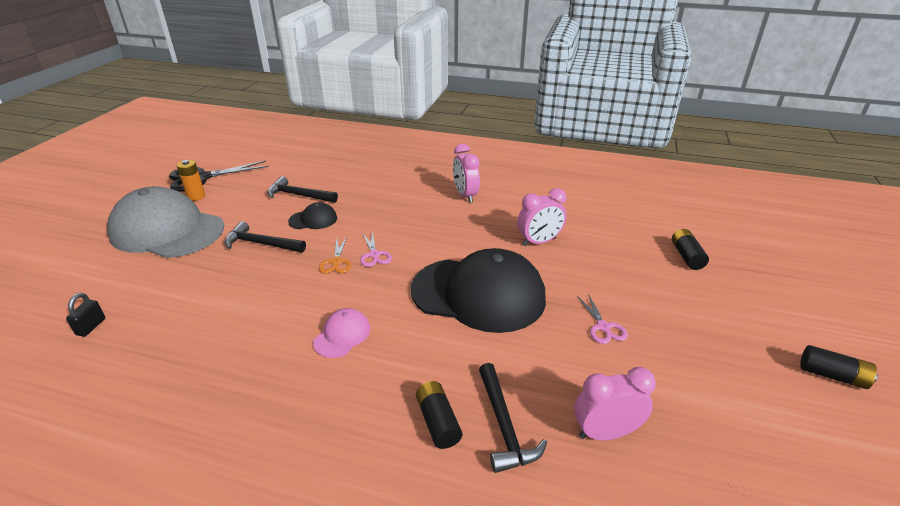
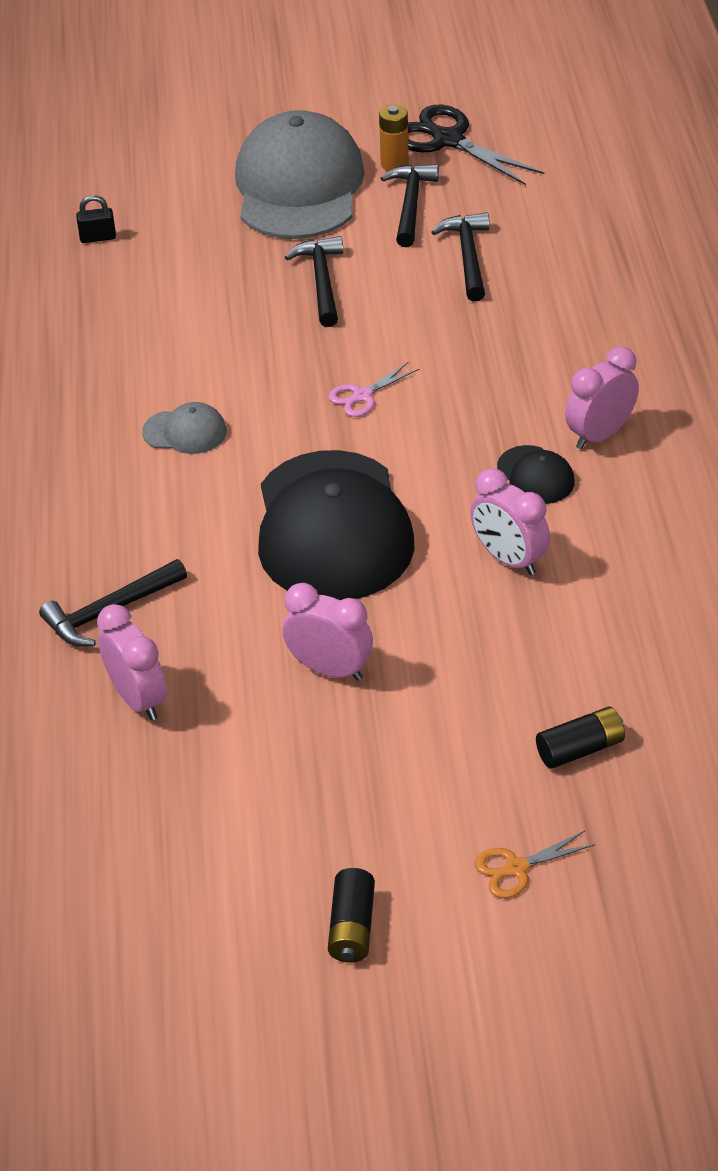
camera: 70 degrees right, 10 degrees up
black cap [288,202,337,229] -> black cap moved to [497,445,574,504]
pink cap [313,308,370,358] -> grey cap [142,402,227,454]
orange scissors [319,236,351,273] -> orange scissors moved to [475,831,596,898]
black battery [416,381,462,449] -> none
pink scissors [577,294,628,344] -> pink clock [283,583,373,681]
none -> black hammer [381,164,439,247]

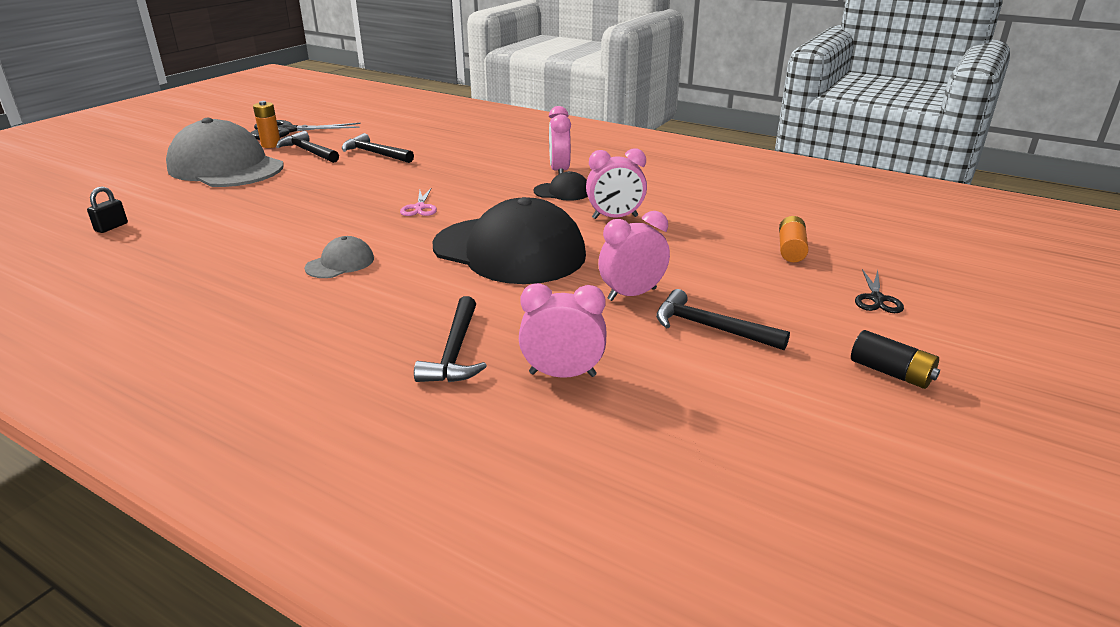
camera: 55 degrees left, 15 degrees down
black hammer [285,236,343,327] -> black hammer moved to [656,289,790,350]
orange scissors [475,831,596,898] -> black scissors [855,269,904,313]
black battery [536,707,625,769] -> orange battery [779,216,809,262]

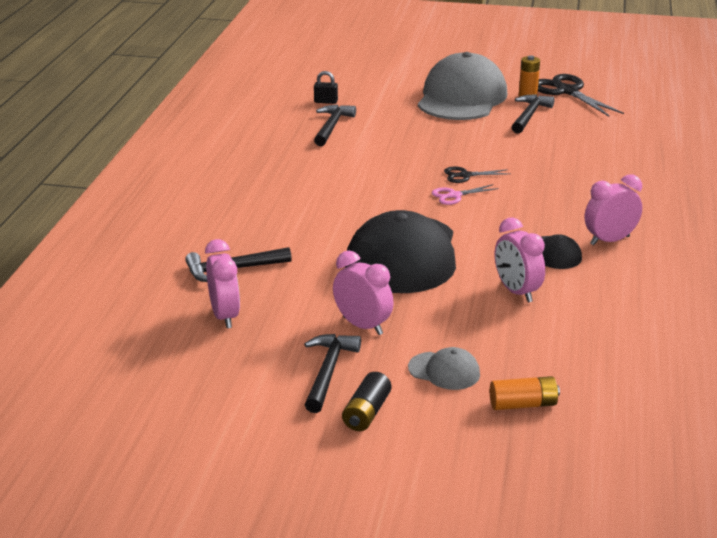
camera: 70 degrees right, 0 degrees up
grey cap [304,236,374,278] -> grey cap moved to [408,347,480,390]
black hammer [342,133,414,163] -> black hammer moved to [314,105,356,146]
black battery [851,330,940,389] -> black battery moved to [342,372,392,431]
black scissors [855,269,904,313] -> black scissors moved to [444,167,510,183]

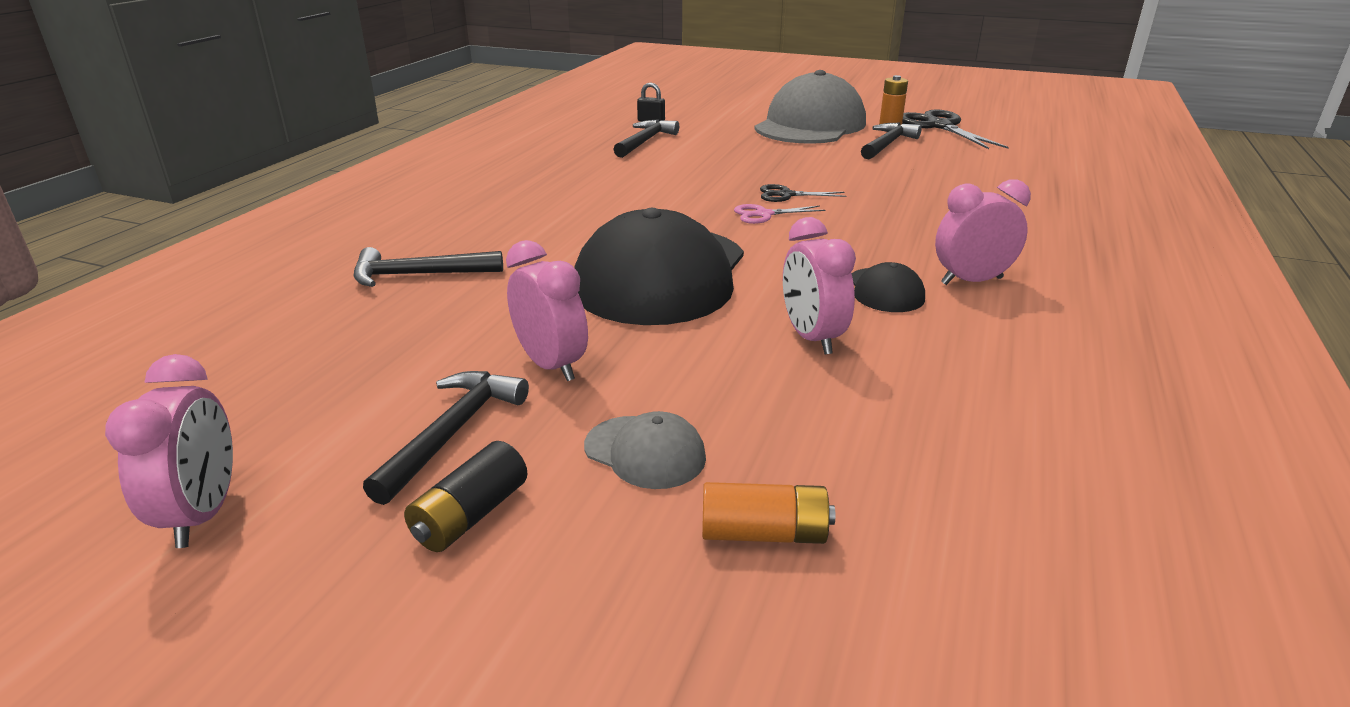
camera: 10 degrees right, 0 degrees up
pink clock [205,239,240,328] -> pink clock moved to [105,354,233,548]

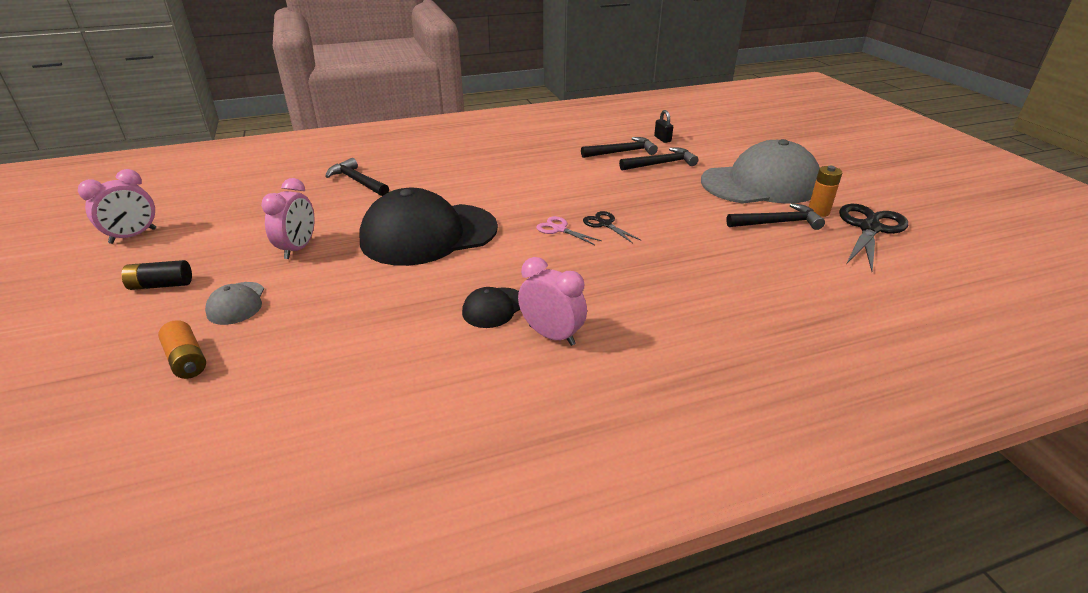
camera: 50 degrees right, 5 degrees up
black hammer [363,371,529,505] -> black hammer moved to [619,147,698,171]
pink clock [783,217,856,355] -> none

